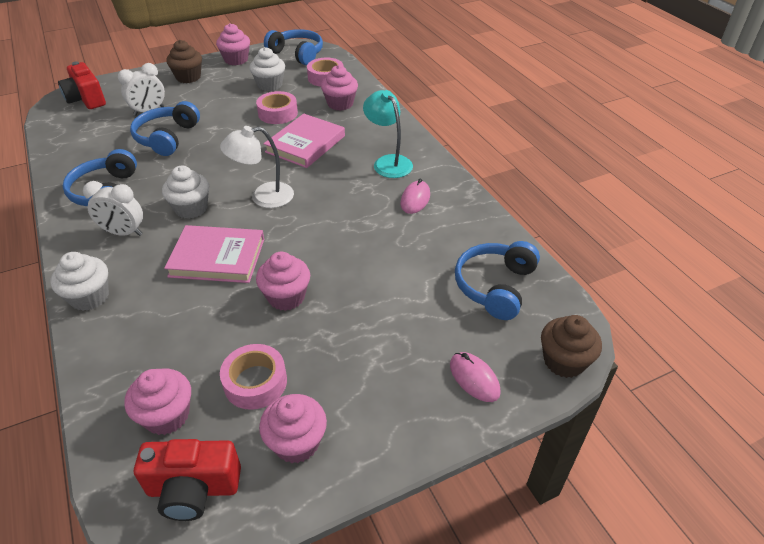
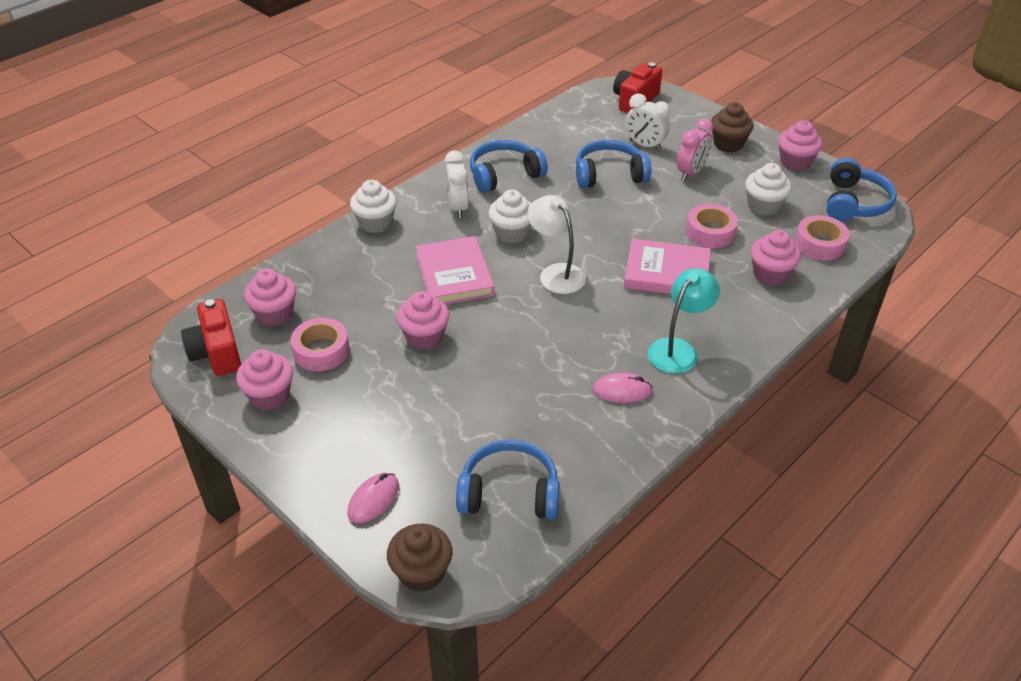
camera: 70 degrees right, 0 degrees up
none -> pink clock [677,118,713,181]

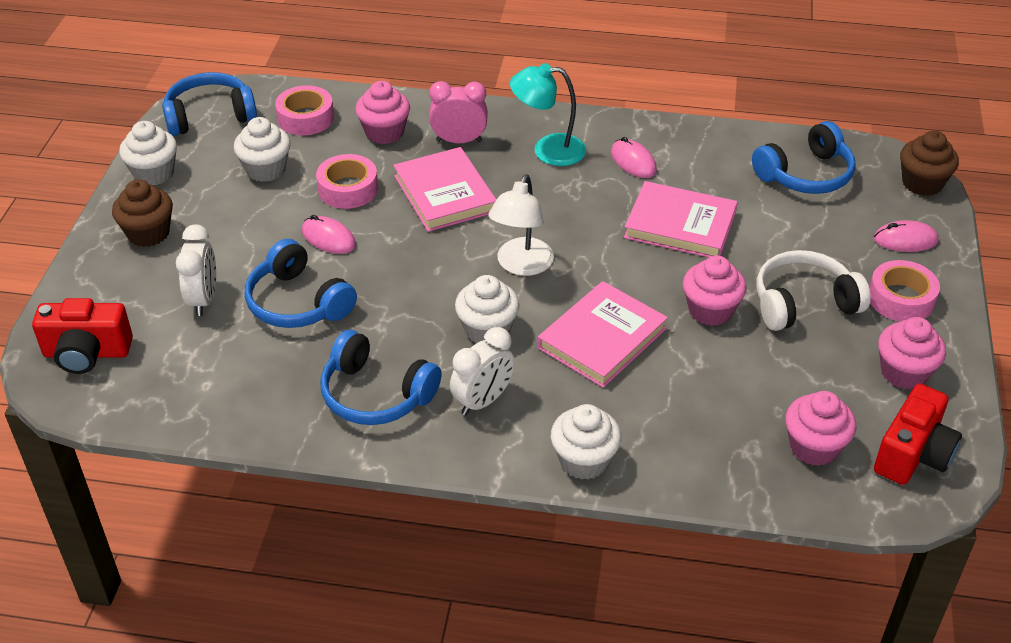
camera: 125 degrees left, 0 degrees up
pink tape [291,318,350,371] -> pink tape moved to [869,260,940,321]
blue headphones [456,439,560,519] -> blue headphones turned 90 degrees counterclockwise [752,121,856,194]
pink clock [677,118,713,181] -> pink clock moved to [429,81,488,143]
pink cupcake [778,120,822,171] -> white cupcake [119,121,177,185]
none -> pink mouse [302,215,356,254]
none -> pink book [624,181,738,257]
none -> white headphones [756,250,871,331]

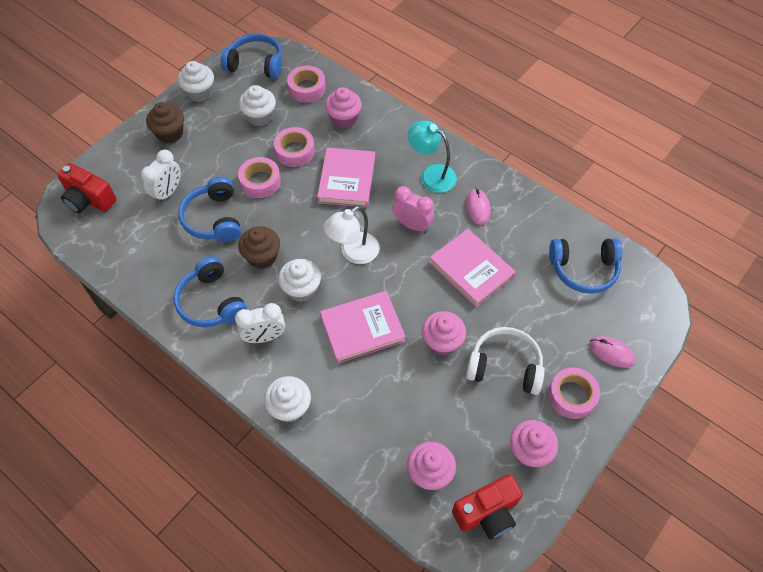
camera: 30 degrees right, 15 degrees up
pink mouse [302,215,356,254] -> pink tape [238,157,281,198]
pink clock [429,81,488,143] -> pink clock moved to [392,186,434,233]
brown cupcake [900,131,959,196] -> brown cupcake moved to [238,226,280,269]

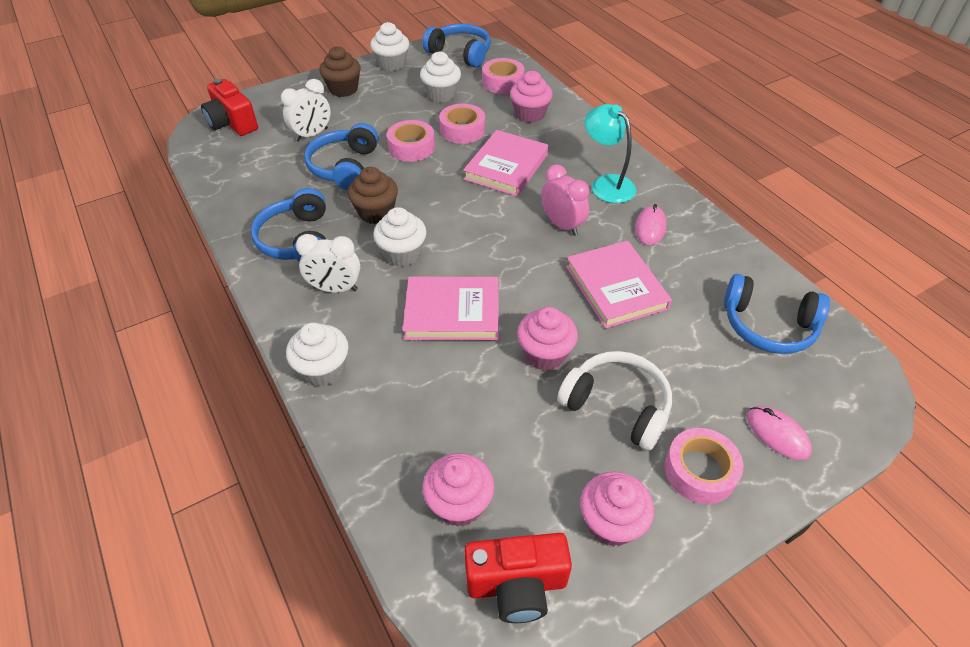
camera: 20 degrees right, 10 degrees down
white lamp [323,206,380,264] -> none

